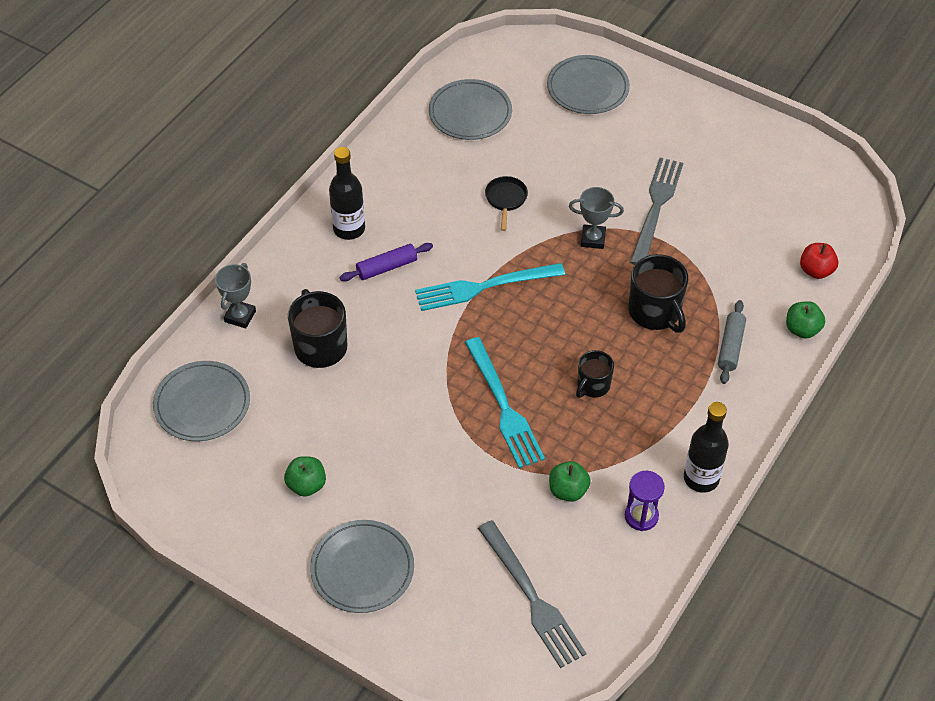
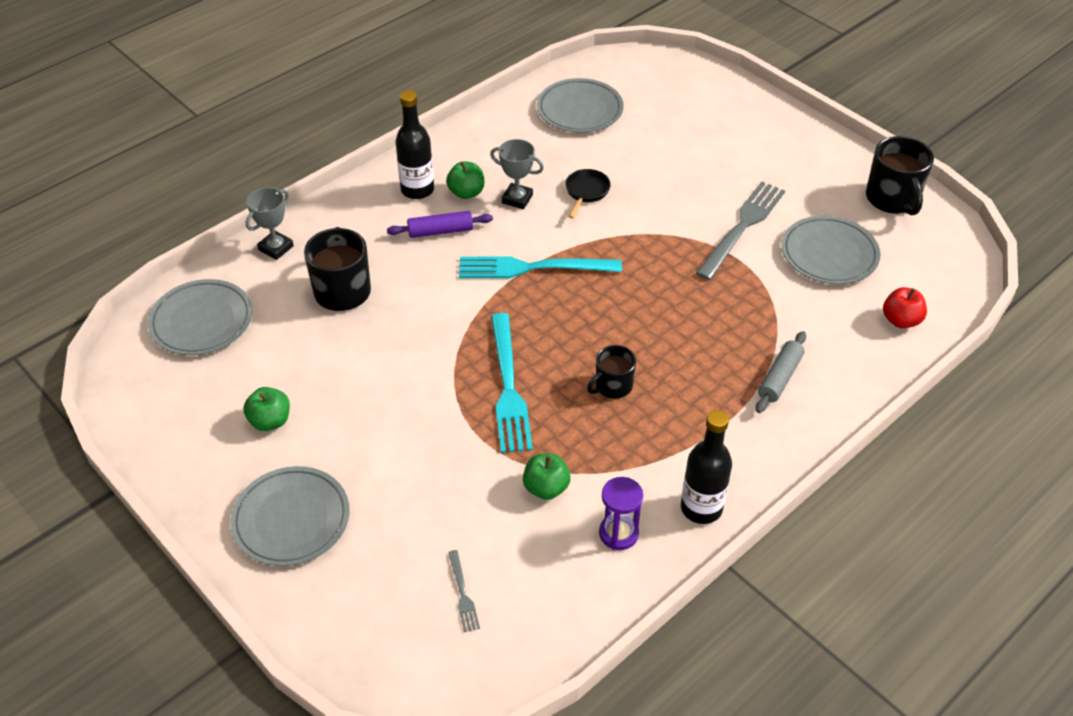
camera: 15 degrees right, 5 degrees down
grey fork [478,520,587,668] -> grey fork [448,550,480,632], size x0.45
grey plate [547,55,630,114] -> grey plate moved to [781,216,880,284]
grey trophy [569,187,624,249] -> grey trophy moved to [490,139,544,209]
black mug [629,254,688,333] -> black mug moved to [866,136,934,216]
green apple [786,301,825,339] -> green apple moved to [446,161,485,199]

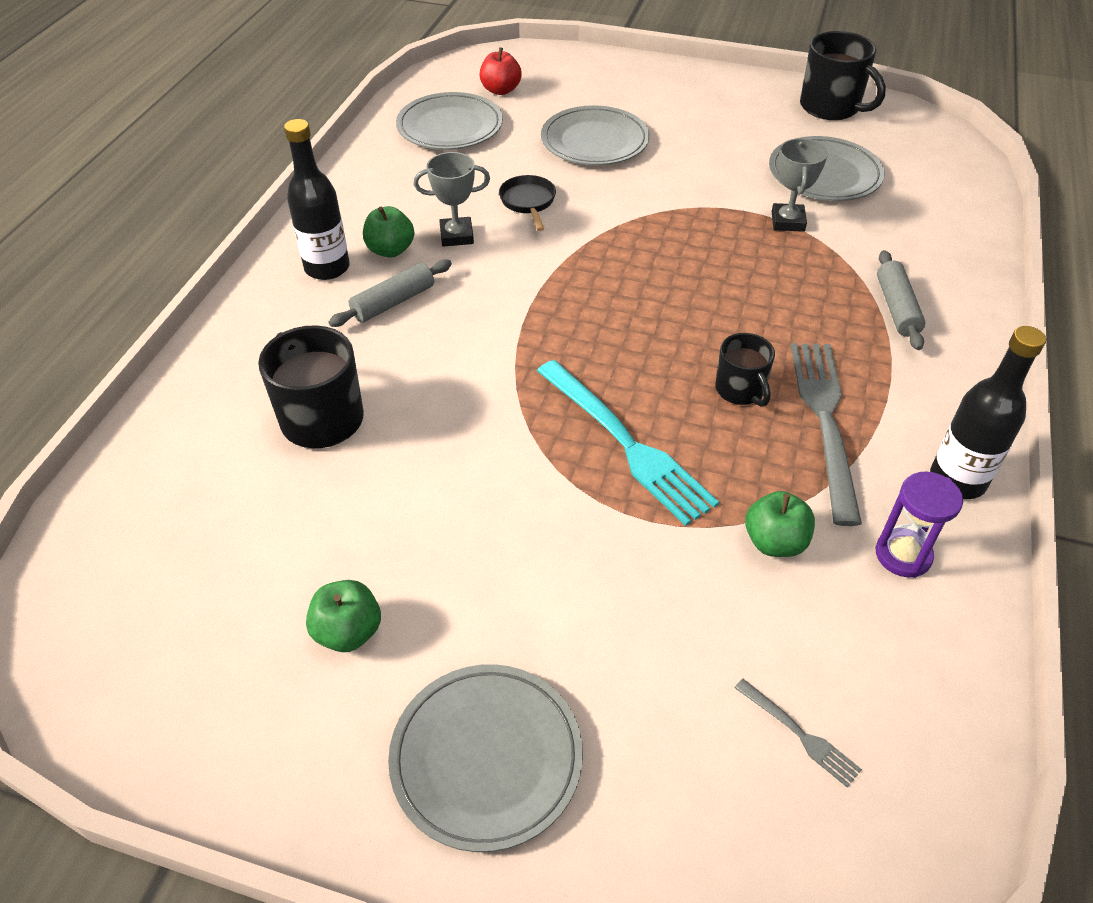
camera: 30 degrees left, 0 degrees up
grey plate [148,279,253,355] -> grey plate moved to [541,105,650,165]
grey trophy [246,187,294,260] -> grey trophy moved to [772,138,828,232]
purple rolling pin [387,211,493,238] -> grey rolling pin [328,259,452,327]
turquoise fork [459,256,622,278] -> none
black mug [587,345,636,399] -> black mug turned 45 degrees counterclockwise [715,333,775,407]
grey fork [696,181,785,280] -> grey fork moved to [791,343,862,526]
red apple [883,287,927,329] -> red apple moved to [480,47,522,95]

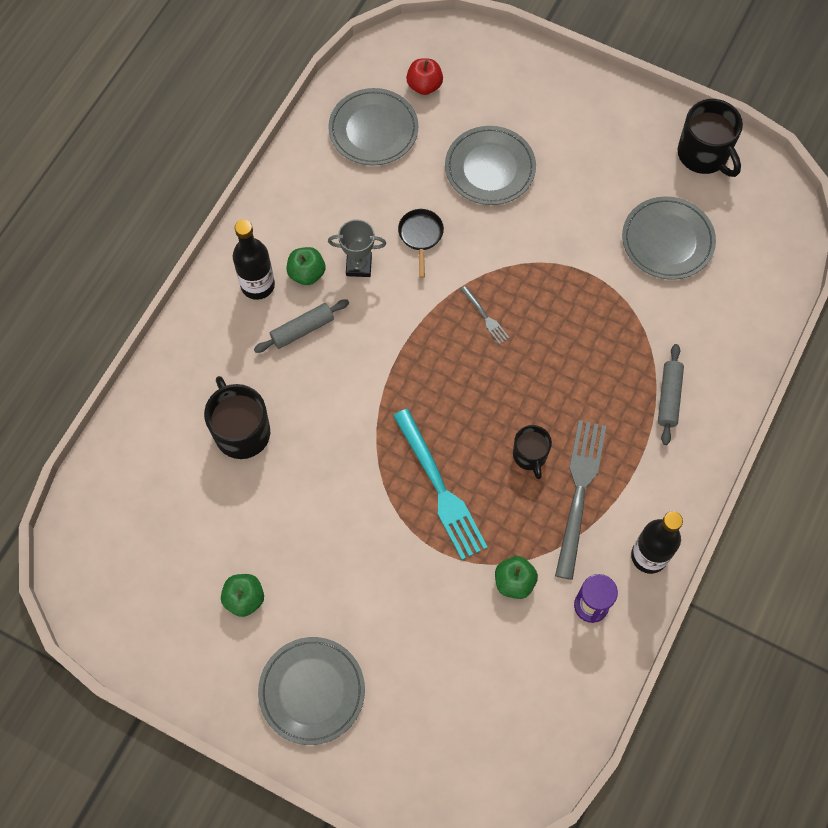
camera: 10 degrees right, 20 degrees up
grey fork [735,679,862,787] -> grey fork moved to [460,286,509,344]
grey trophy [772,138,828,232] -> none

